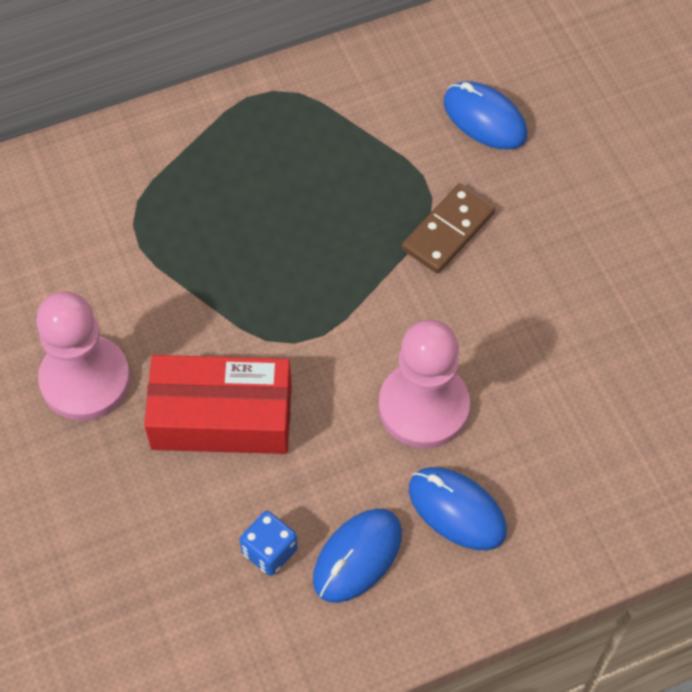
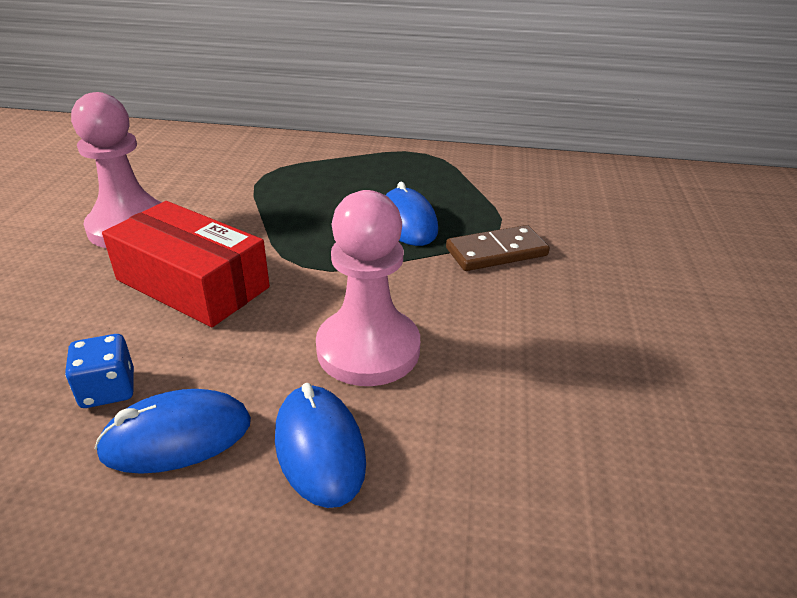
camera: 30 degrees right, 25 degrees down
blue mouse [444,81,528,150] -> blue mouse moved to [386,182,438,246]

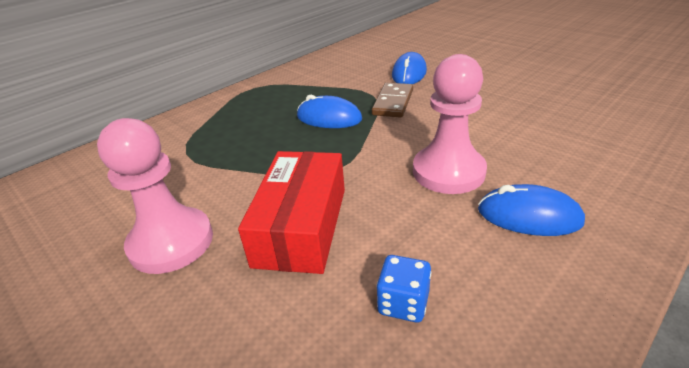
camera: 50 degrees left, 0 degrees up
blue mouse [95,389,251,474] -> blue mouse moved to [392,52,427,84]
red box [102,201,270,327] -> red box turned 60 degrees counterclockwise [238,151,345,274]

